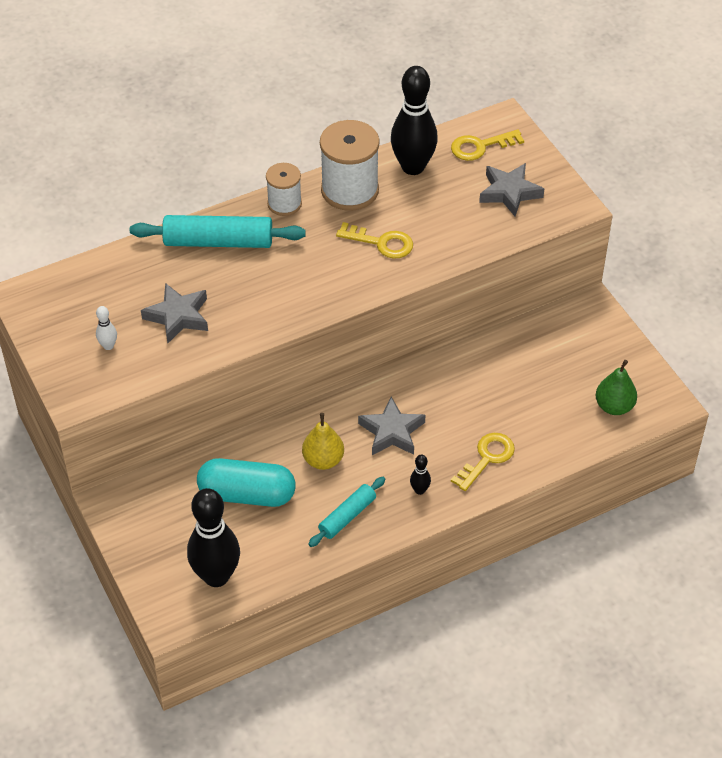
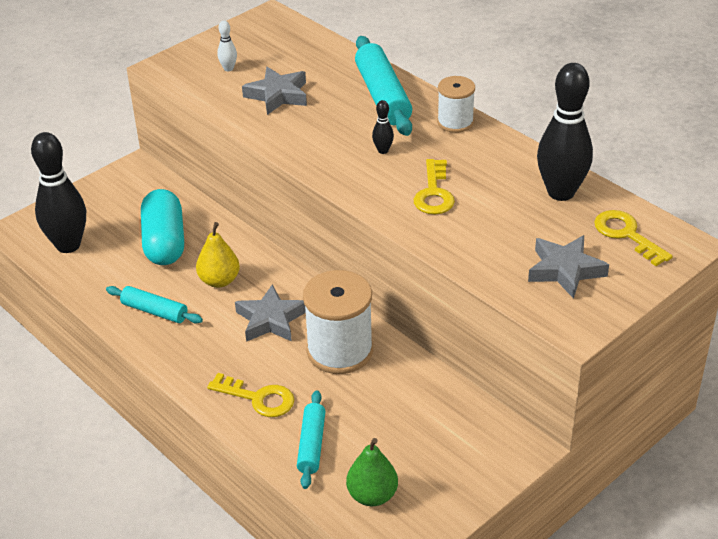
camera: 75 degrees right, 10 degrees down
white spool [320,120,380,211] -> white spool moved to [303,270,373,374]
black bowling pin [410,454,431,495] -> black bowling pin moved to [372,100,394,154]
none -> turquoise rolling pin [297,390,326,489]

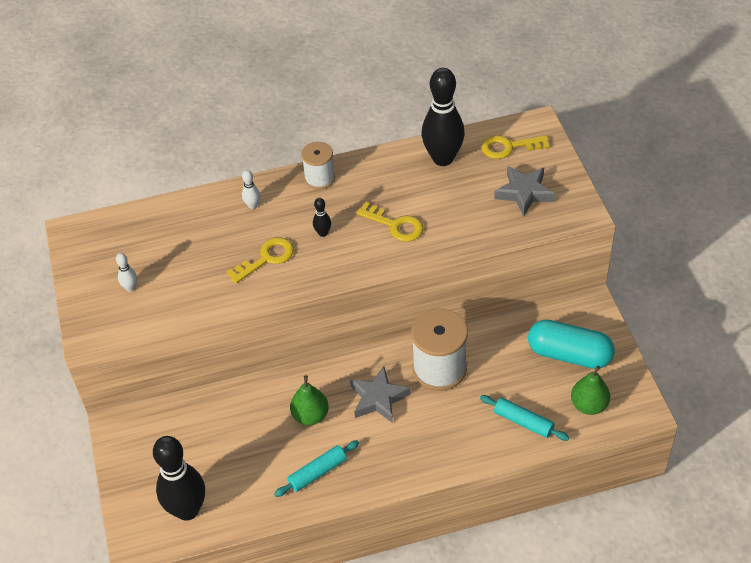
camera: 60 degrees left, 10 degrees up
turquoise capsule [141,189,184,265] -> turquoise capsule moved to [528,319,615,369]
yellow pear [196,222,240,288] -> green pear [290,375,329,425]
yellow key [207,373,294,417] -> yellow key moved to [227,237,294,284]
grey star [242,67,307,115] -> none
turquoise rolling pin [355,36,412,136] -> white bowling pin [242,170,260,209]

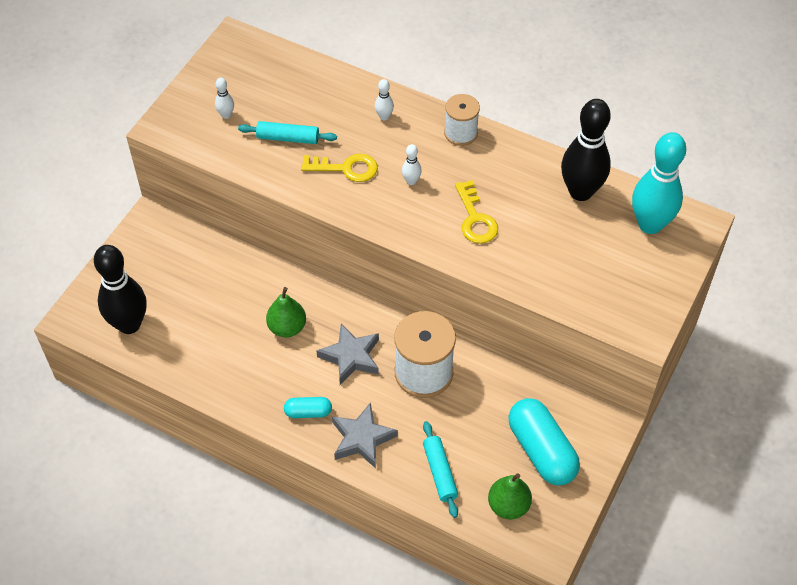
camera: 40 degrees right, 5 degrees up
turquoise rolling pin [274,440,359,497] -> turquoise rolling pin moved to [238,121,337,144]
black bowling pin [313,198,331,237] -> white bowling pin [402,144,422,185]
yellow key [481,135,550,159] -> turquoise bowling pin [632,132,686,234]
grey star [494,166,555,216] -> grey star moved to [332,402,398,468]
none -> turquoise capsule [284,397,332,418]

